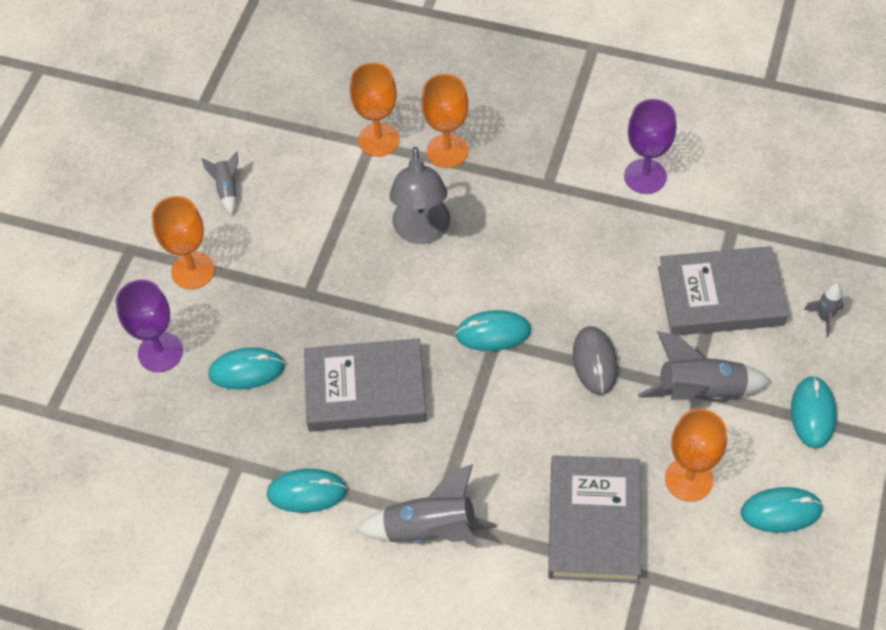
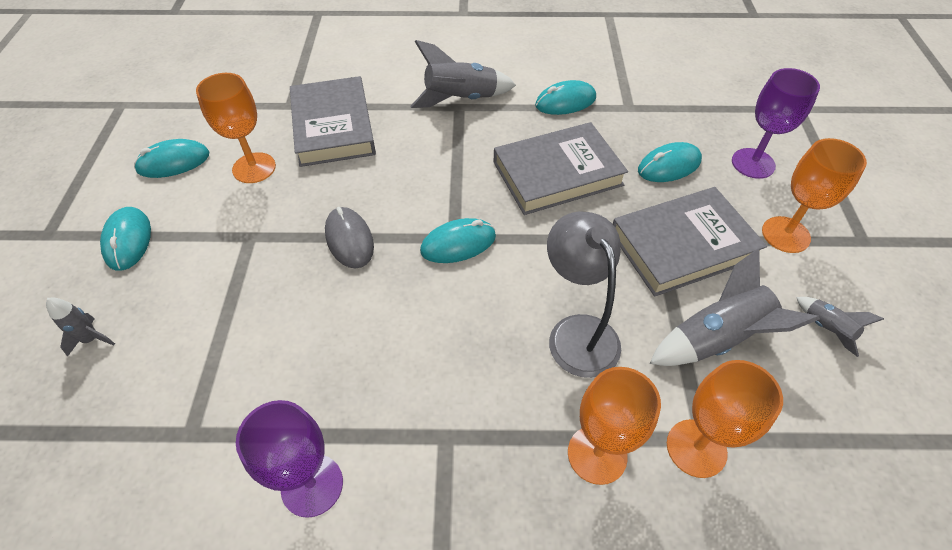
camera: 160 degrees right, 5 degrees down
grey rocket [638,331,771,400] -> grey rocket moved to [650,249,820,366]
grey book [658,246,788,335] -> grey book moved to [613,187,767,297]

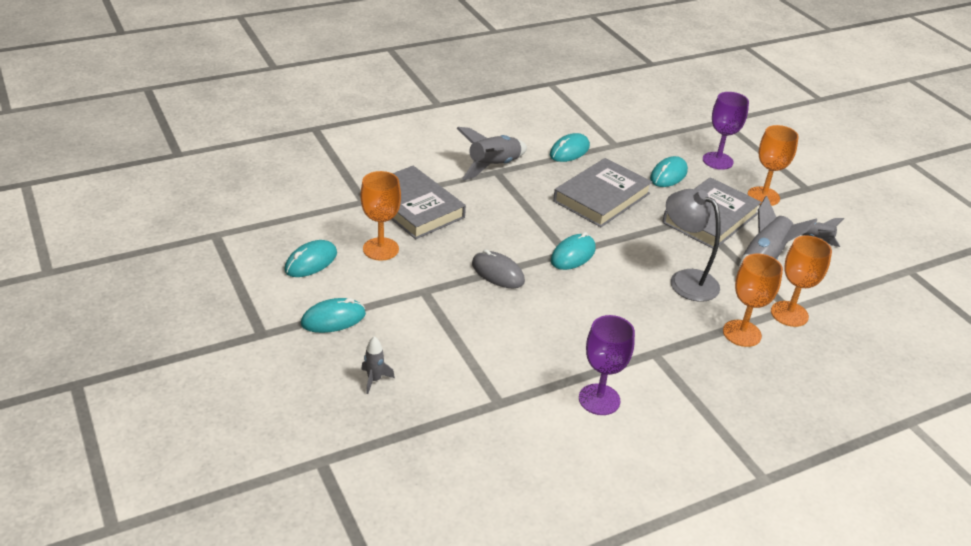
camera: 30 degrees left, 15 degrees down
turquoise mouse [100,207,151,271] -> turquoise mouse turned 75 degrees counterclockwise [301,298,366,333]

